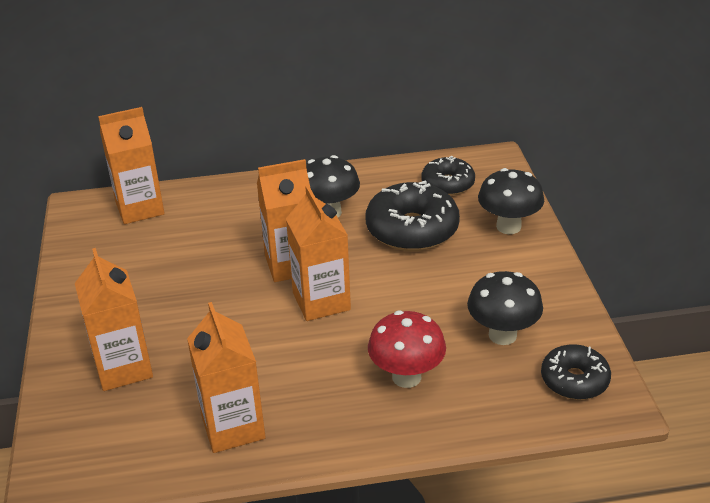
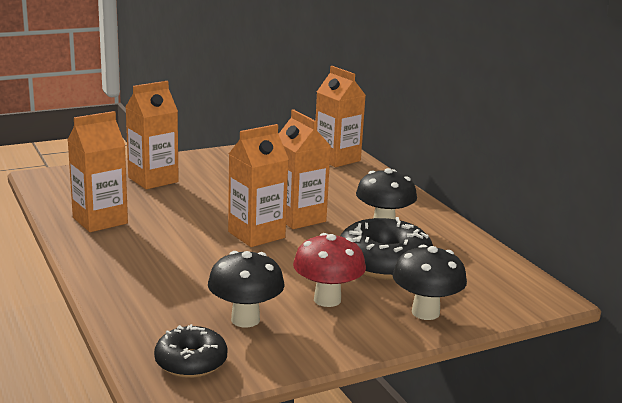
camera: 70 degrees right, 15 degrees down
red mushroom [368,311,446,388] -> red mushroom moved to [293,233,366,307]
black donut [421,156,475,196] -> none

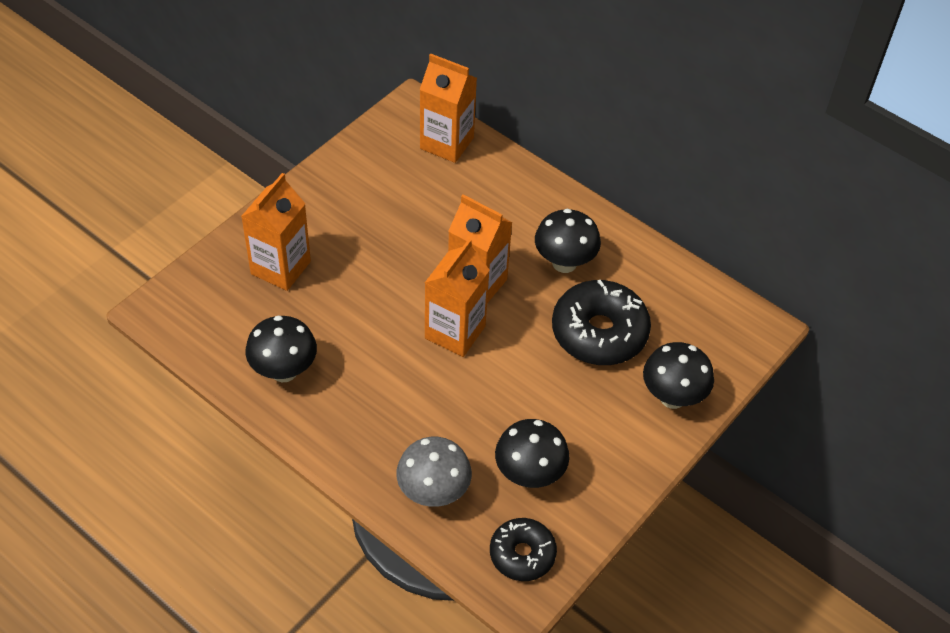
camera: 25 degrees left, 30 degrees up
orange carton [68,111,128,232] -> black mushroom [245,316,317,382]
red mushroom [293,233,366,307] -> none
none -> grey mushroom [396,437,472,507]

